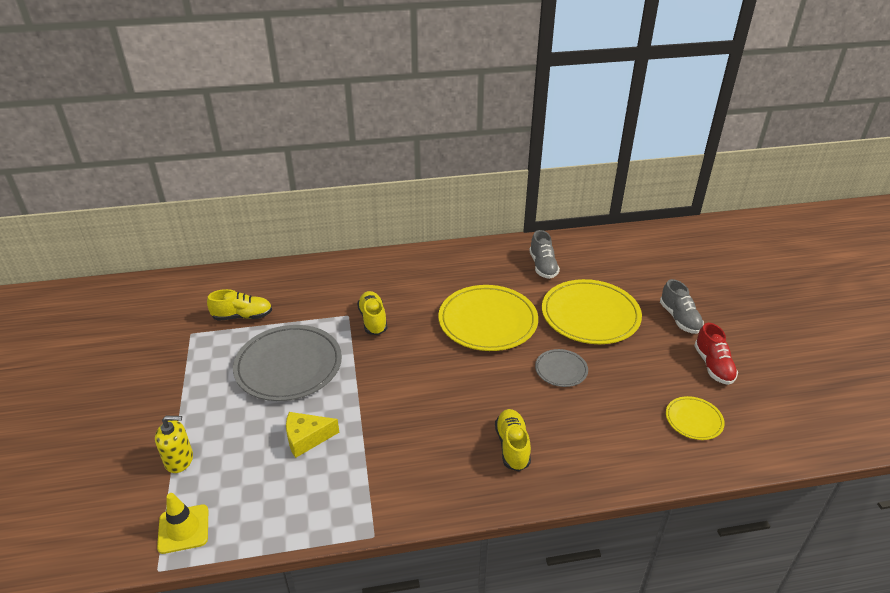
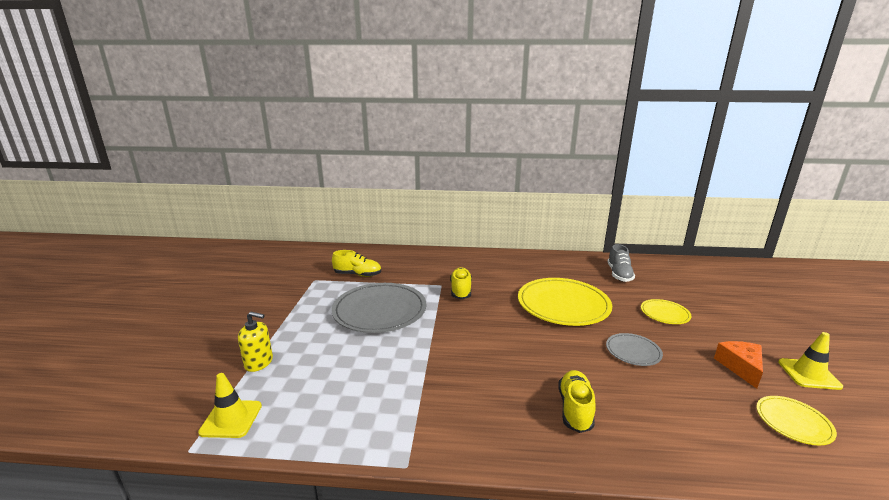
camera: 15 degrees right, 15 degrees down
yellow cheese [286,412,339,458] -> none
yellow plate [542,279,642,344] -> yellow plate [641,299,691,324], size x0.49
grey shoe [660,279,704,334] -> none
red shoe [694,323,738,385] -> yellow traffic cone [778,332,843,390]
none -> orange cheese [714,341,763,389]

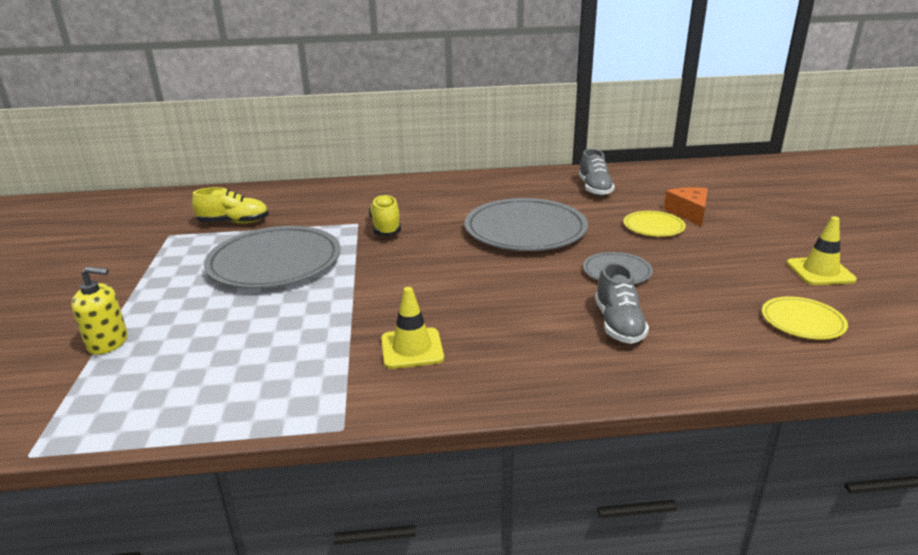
camera: 10 degrees left, 5 degrees up
yellow traffic cone [198,373,262,438] -> yellow traffic cone moved to [381,287,444,369]
yellow plate [518,278,612,326] -> grey plate [465,198,588,251]
yellow shoe [558,370,596,433] -> none
orange cheese [714,341,763,389] -> orange cheese moved to [664,187,708,227]
none -> grey shoe [595,262,649,344]

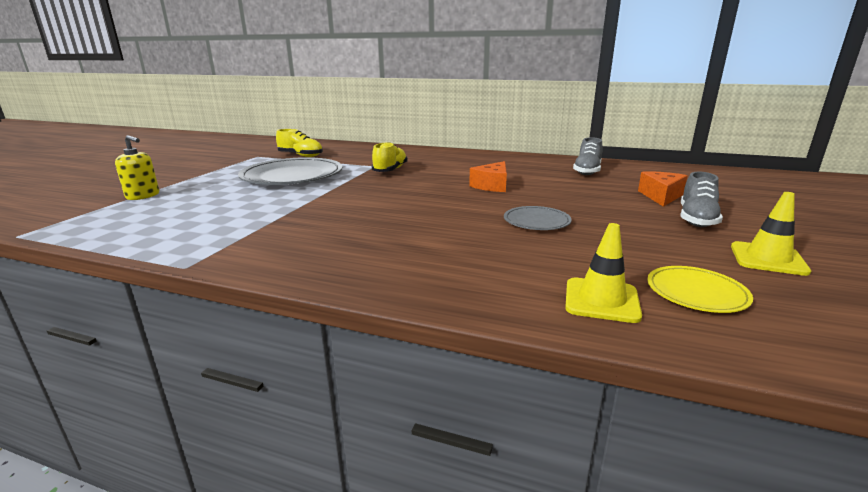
camera: 25 degrees right, 5 degrees down
yellow traffic cone [381,287,444,369] -> yellow traffic cone moved to [565,223,642,323]
grey plate [465,198,588,251] -> orange cheese [469,161,507,192]
grey shoe [595,262,649,344] -> grey shoe moved to [680,172,723,227]
yellow plate [623,211,686,237] -> none

